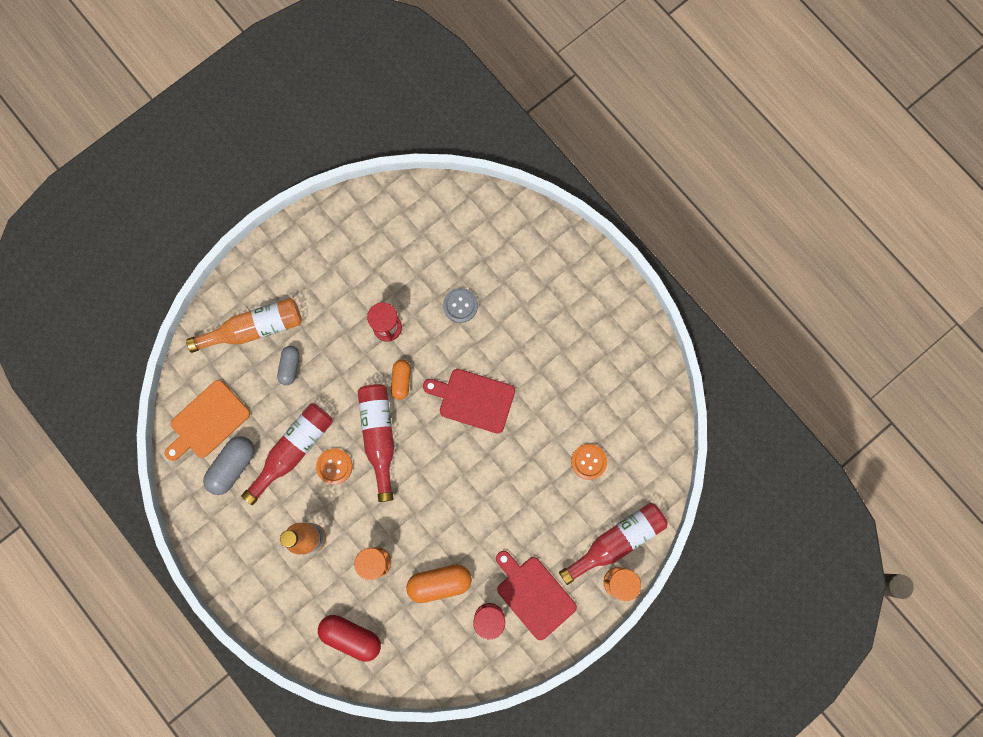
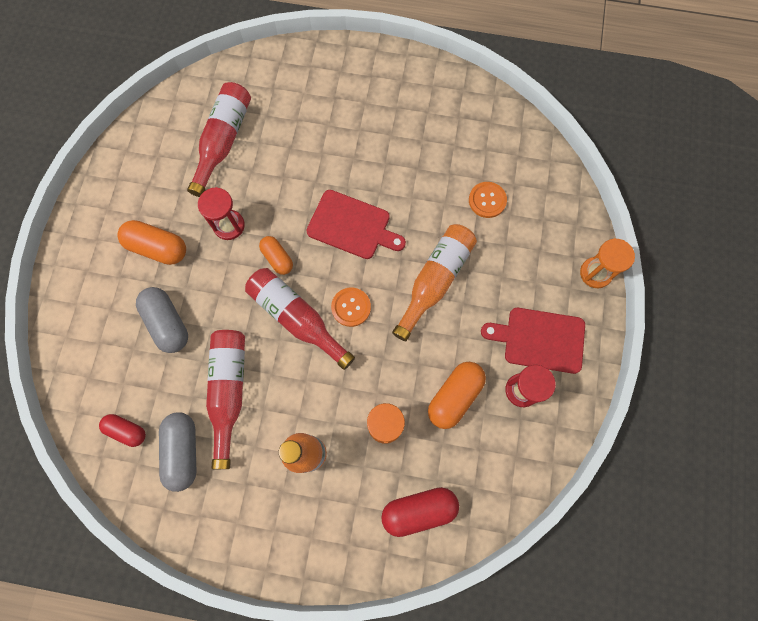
camera: 40 degrees left, 5 degrees down
orange cutting board [165,380,250,461] -> red capsule [99,414,146,447]
orange bottle [186,298,302,353] -> orange bottle moved to [392,224,477,341]
grey capsule [277,346,299,385] -> grey capsule [136,287,188,353], size x1.57
orange button [316,448,352,485] -> orange button moved to [331,287,371,327]
red cutting board [423,369,515,433] -> red cutting board turned 135 degrees counterclockwise [306,190,406,259]
grey button [443,288,478,323] -> none
red bottle [559,503,668,585] -> red bottle moved to [187,82,251,197]
none -> orange capsule [117,220,186,265]

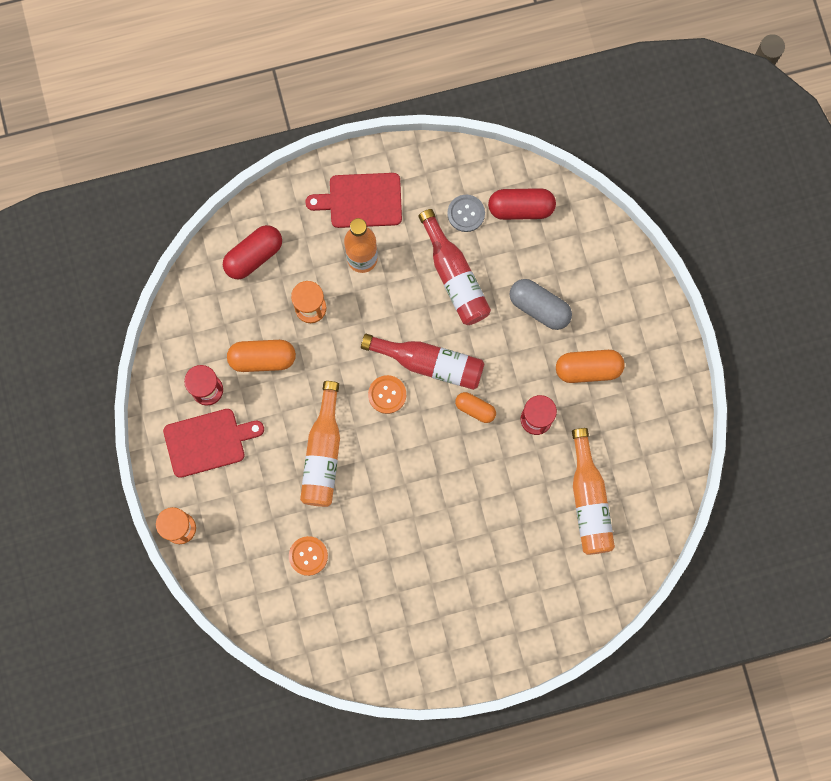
camera: 155 degrees right, 5 degrees up
red capsule [99,414,146,447] -> red capsule [488,188,556,220], size x1.57
grey capsule [159,412,196,492] -> grey button [447,195,485,232]
red bottle [187,82,251,197] -> orange bottle [572,428,615,555]
red cutting board [306,190,406,259] -> red cutting board moved to [305,173,402,228]
orange capsule [428,362,486,429] -> orange capsule turned 75 degrees clockwise [227,340,296,372]

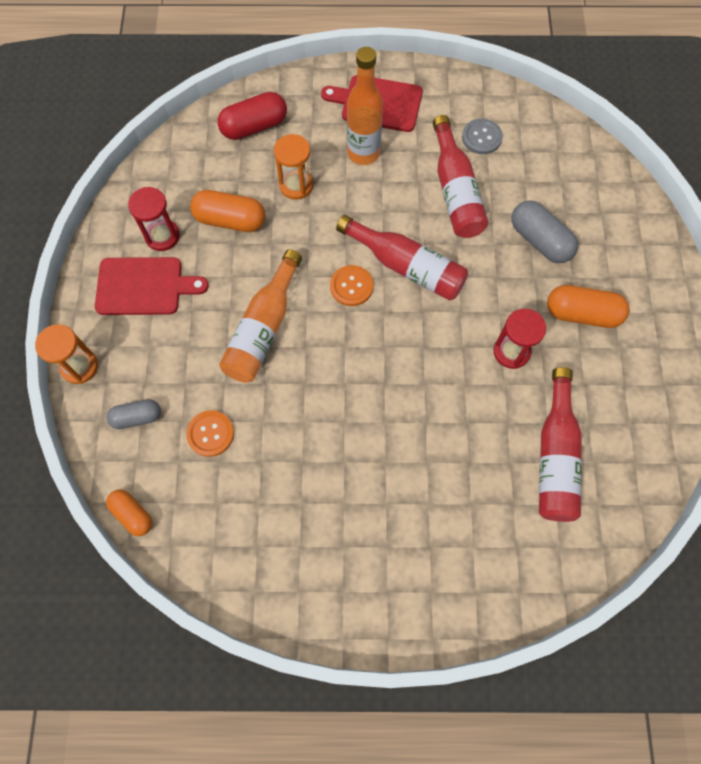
camera: 15 degrees right, 10 degrees down
orange capsule [455,392,496,423] -> orange capsule moved to [106,490,152,536]
red capsule [488,188,556,220] -> none
orange bottle [572,428,615,555] -> red bottle [539,367,582,522]
none -> grey capsule [107,399,161,429]

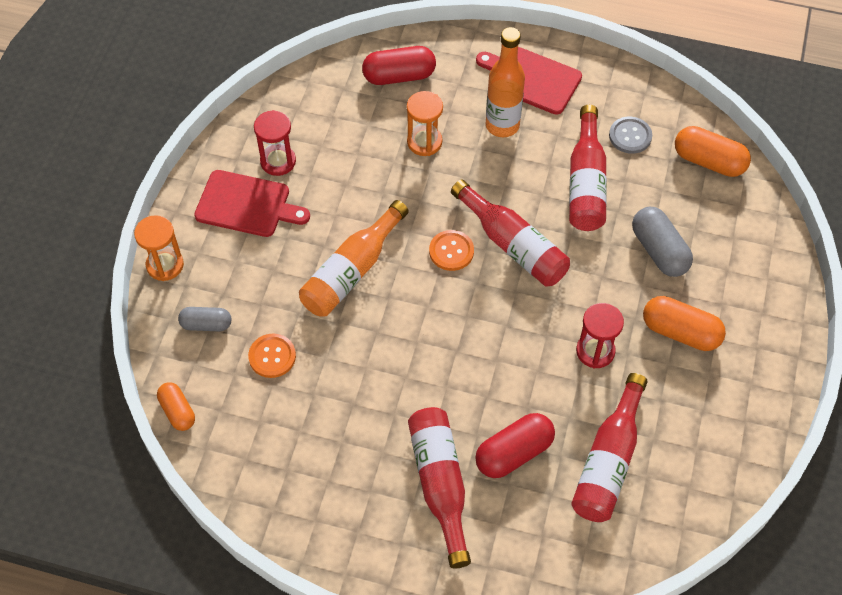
camera: 15 degrees right, 10 degrees down
orange capsule [190,190,265,232] -> orange capsule moved to [675,126,751,177]
none -> red bottle [408,407,471,569]
none -> red capsule [475,413,555,478]

